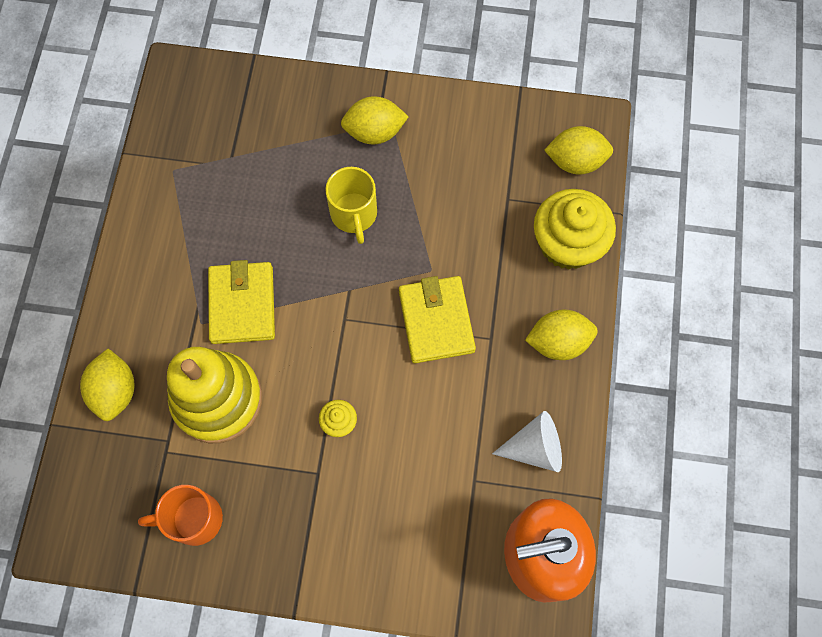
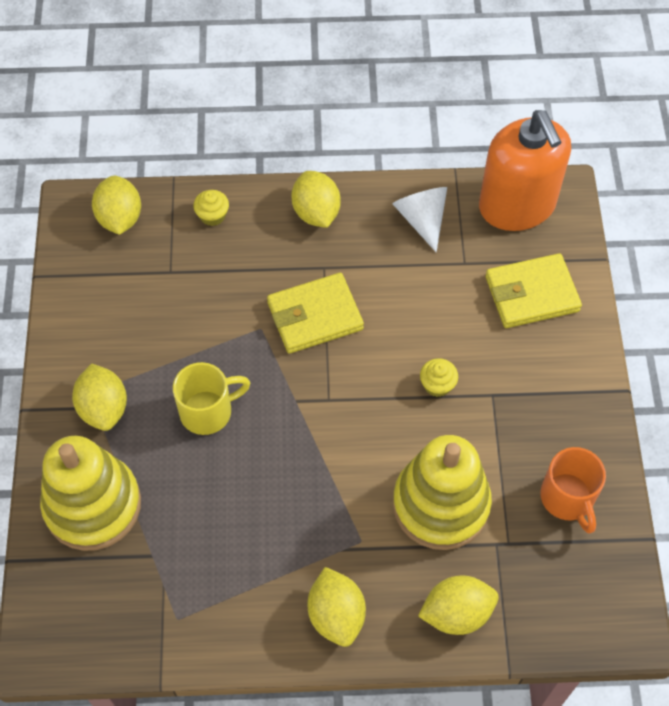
camera: 100 degrees left, 10 degrees down
yellow wallet [208,260,275,344] -> yellow wallet moved to [485,253,582,328]
yellow cupcake [534,189,616,270] -> yellow cupcake [193,190,229,226], size x0.45
none -> yellow stacking toy [40,436,141,551]
none -> yellow lemon [307,567,366,647]

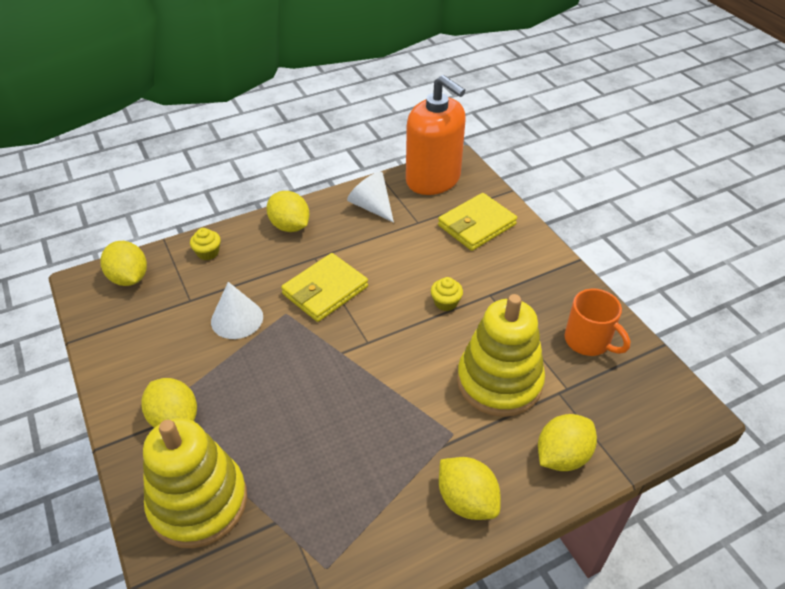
camera: 25 degrees left, 15 degrees down
yellow mug [173,362,250,435] -> none
none -> white cone [211,282,263,339]

